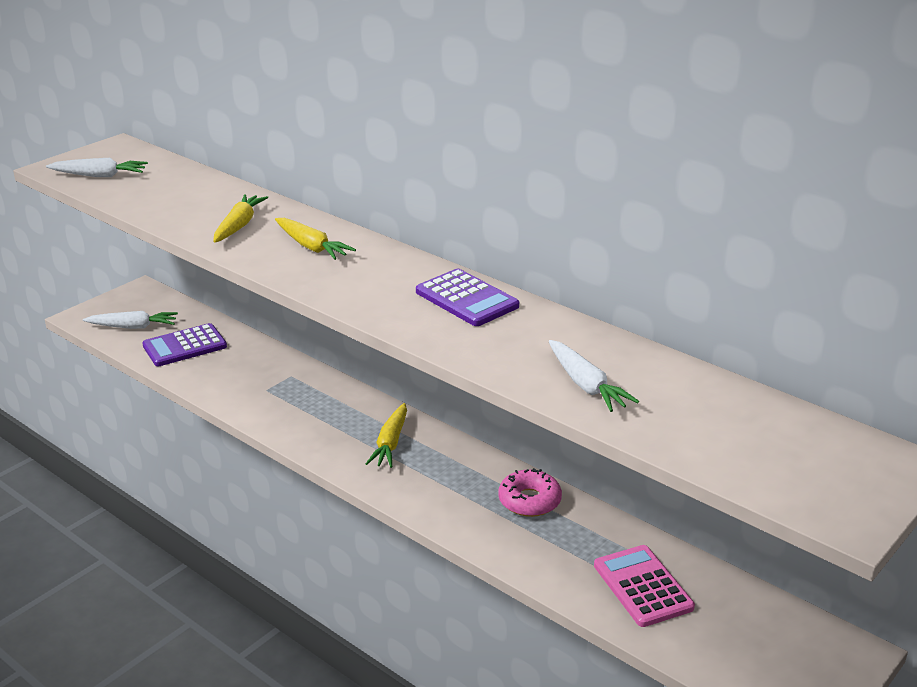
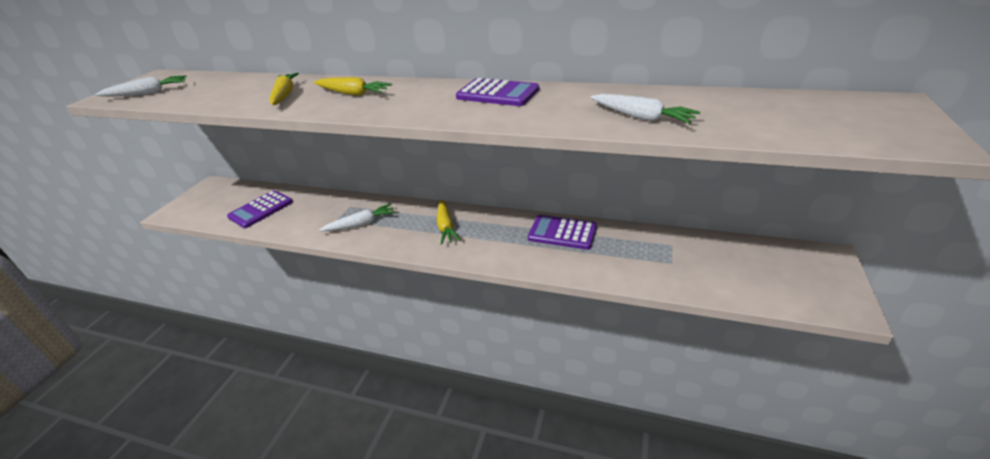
camera: 20 degrees left, 5 degrees up
white carrot [83,311,178,329] -> white carrot moved to [319,204,396,231]
pink donut [498,468,562,517] -> purple calculator [528,215,597,250]
pink calculator [594,545,695,627] -> none

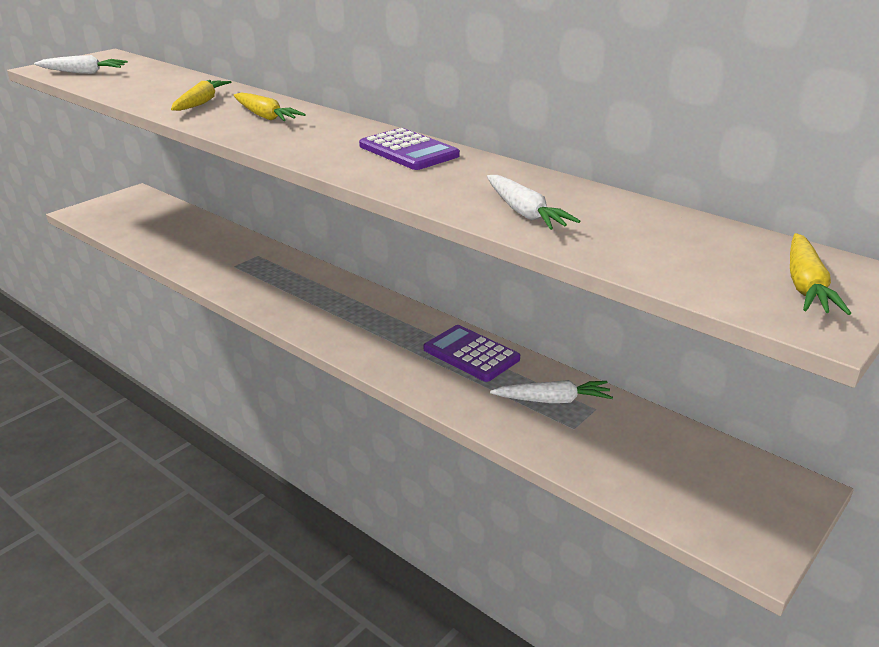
camera: 20 degrees right, 5 degrees down
purple calculator [227,190,293,228] -> none
white carrot [319,204,396,231] -> white carrot moved to [490,380,613,403]
yellow carrot [437,199,461,245] -> yellow carrot moved to [790,233,851,315]

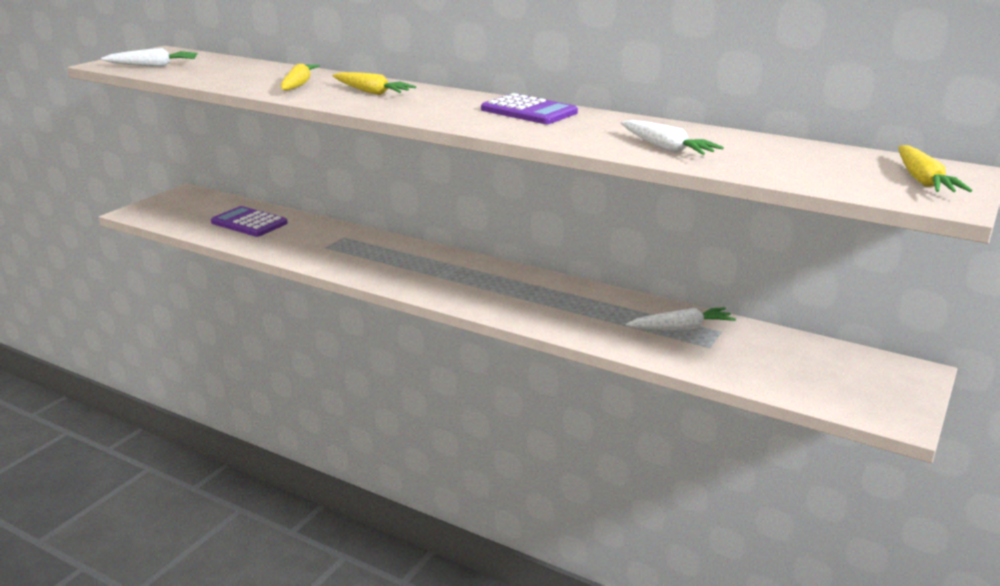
camera: 10 degrees left, 5 degrees down
purple calculator [424,325,520,382] -> purple calculator moved to [211,206,288,237]

